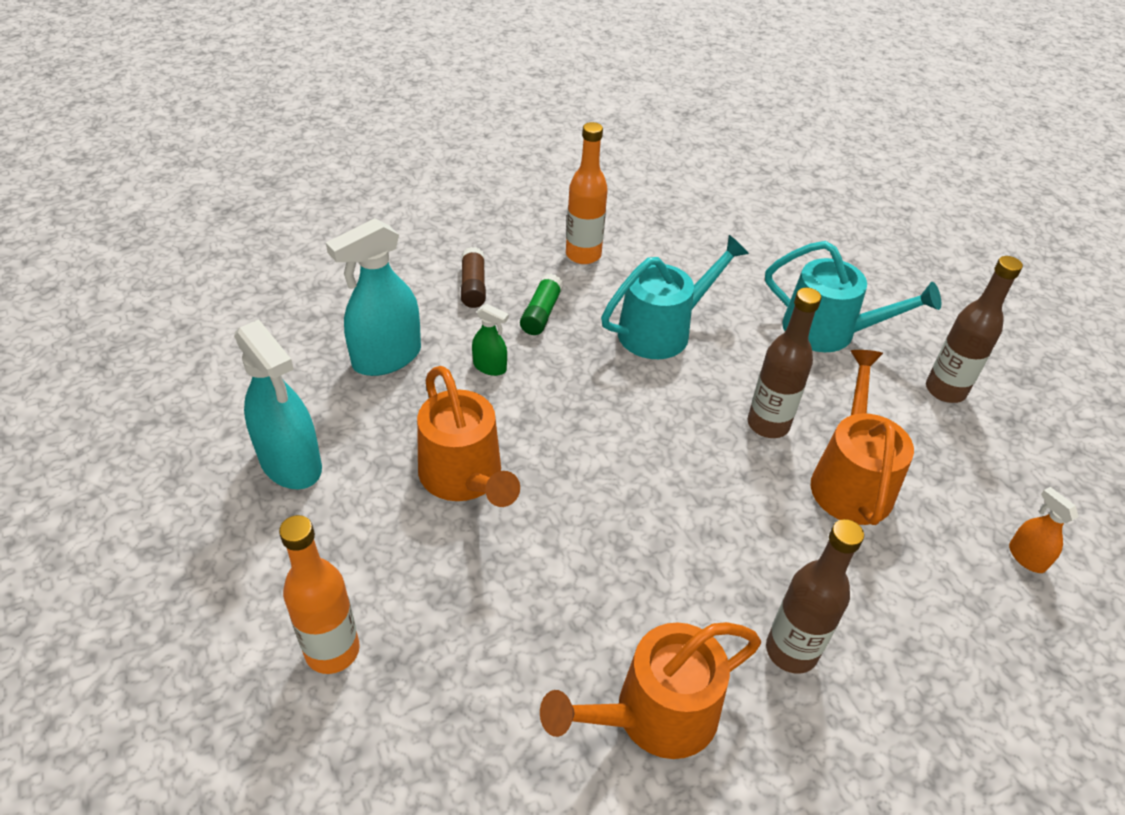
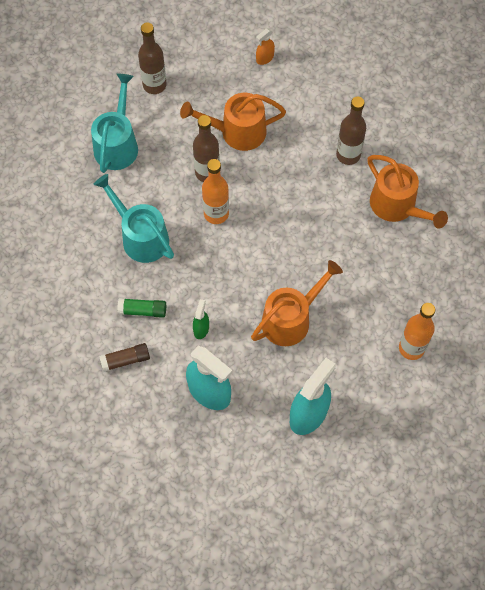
camera: 100 degrees left, 20 degrees up
orange bottle [566,122,608,264] -> orange bottle moved to [202,159,229,224]

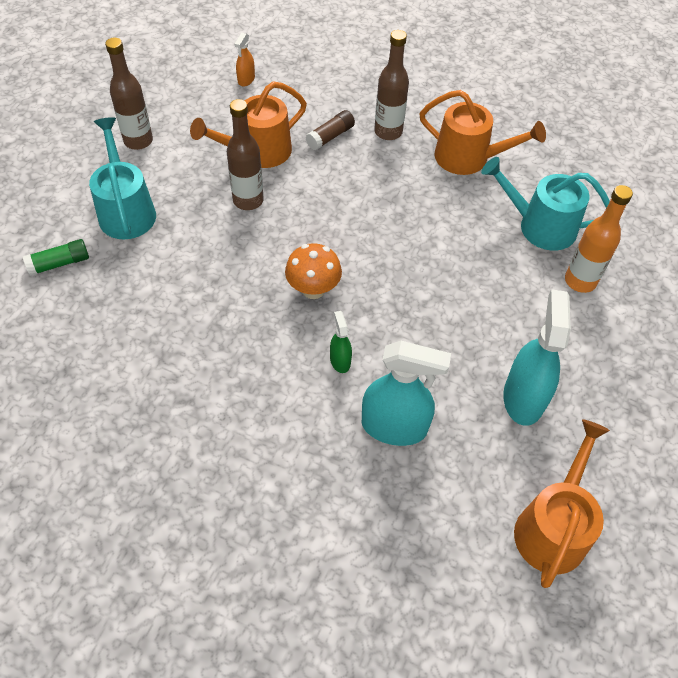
camera: 30 degrees left, 10 degrees down
turquoise watering can [93,174,174,263] -> turquoise watering can moved to [481,157,610,251]
brown glue stick [99,343,150,372] -> brown glue stick moved to [306,110,355,151]
green glue stick [117,298,166,318] -> green glue stick moved to [23,239,89,276]
orange bottle [202,159,229,224] -> none
orange watering can [251,260,343,346] -> orange watering can moved to [514,419,610,588]
none -> orange mushroom [285,243,342,299]

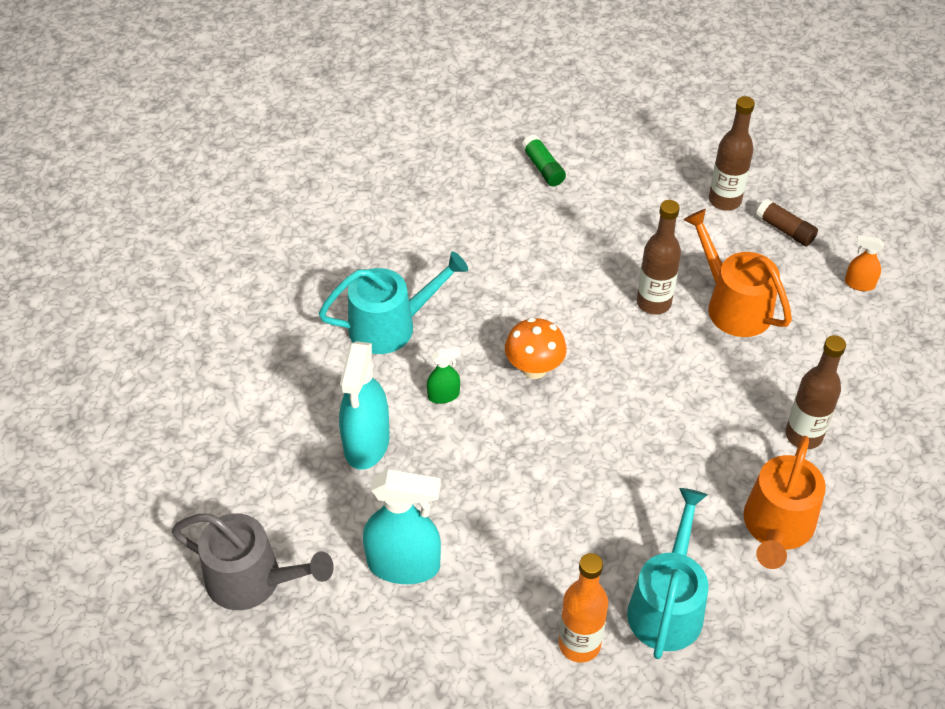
camera: 90 degrees right, 5 degrees down
turquoise watering can [89,117,156,239] -> turquoise watering can moved to [318,251,468,354]
brown glue stick [306,110,355,151] -> brown glue stick moved to [756,198,818,247]
orange watering can [514,419,610,588] -> grey watering can [172,513,334,610]

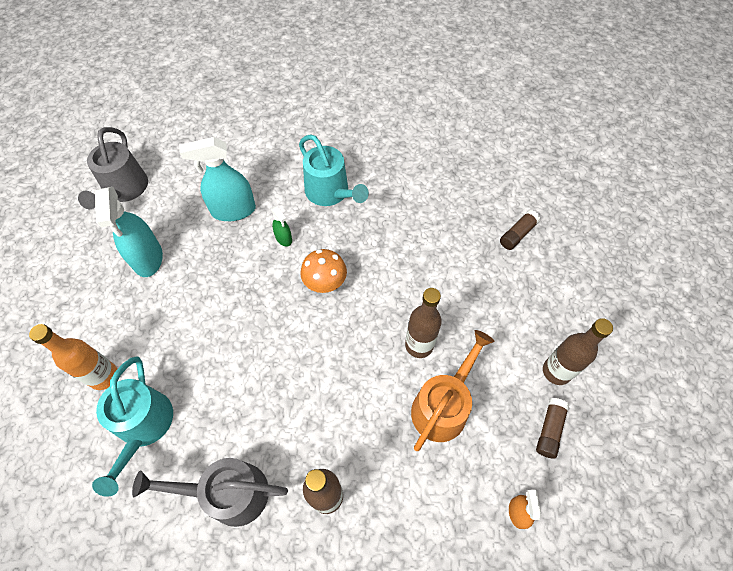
camera: 70 degrees right, 10 degrees up
green glue stick [521,135,566,186] -> brown glue stick [500,210,540,250]
turquoise watering can [627,488,709,659] -> turquoise watering can turned 90 degrees clockwise [92,356,173,497]
orange watering can [743,436,826,569] -> grey watering can [132,458,288,527]

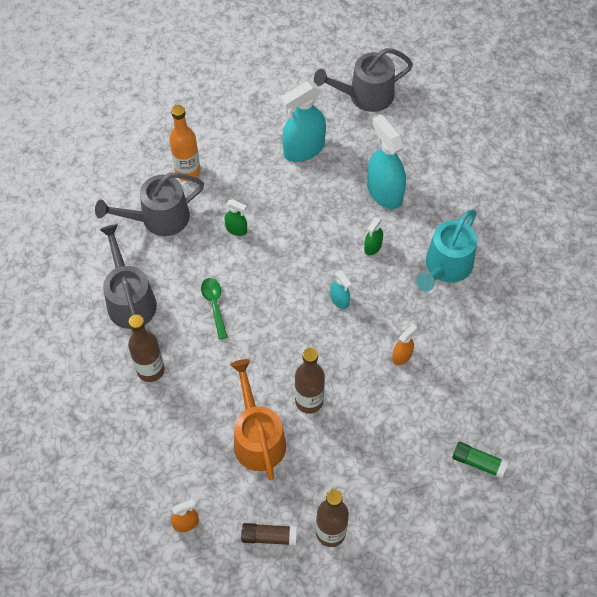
camera: 70 degrees right, 0 degrees up
turquoise watering can [92,356,173,497] -> grey watering can [95,172,204,236]
orange mushroom [300,249,347,293] -> turquoise spray bottle [330,270,352,309]
orange watering can [411,330,494,451] -> orange watering can turned 120 degrees counterclockwise [230,359,286,480]
brown glue stick [500,210,540,250] -> green glue stick [452,442,508,479]
none -> green spoon [201,278,227,339]
none -> green spray bottle [225,199,247,236]
none -> orange spray bottle [392,324,417,365]

